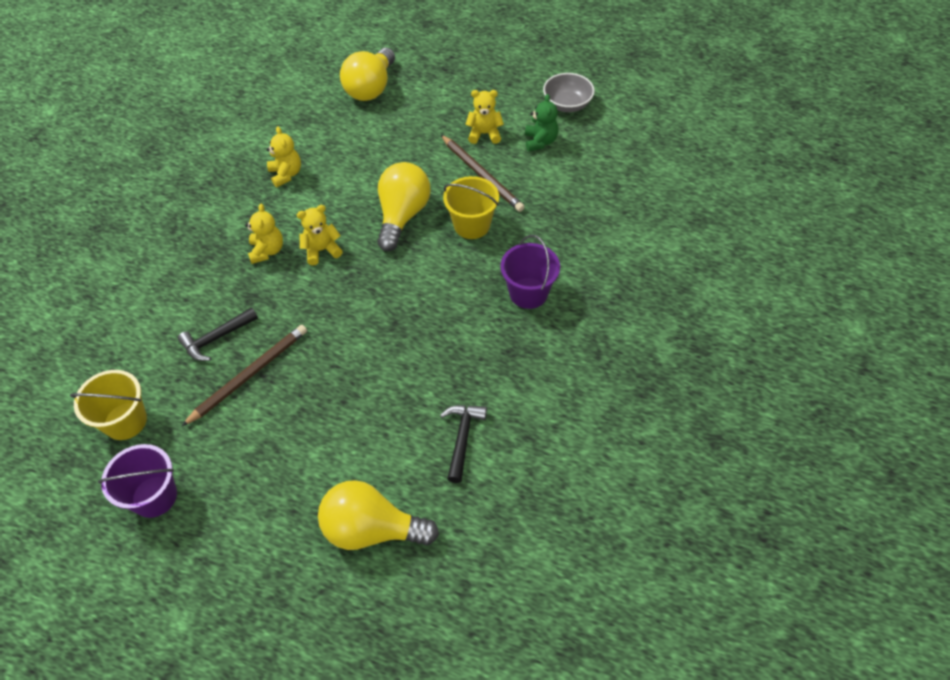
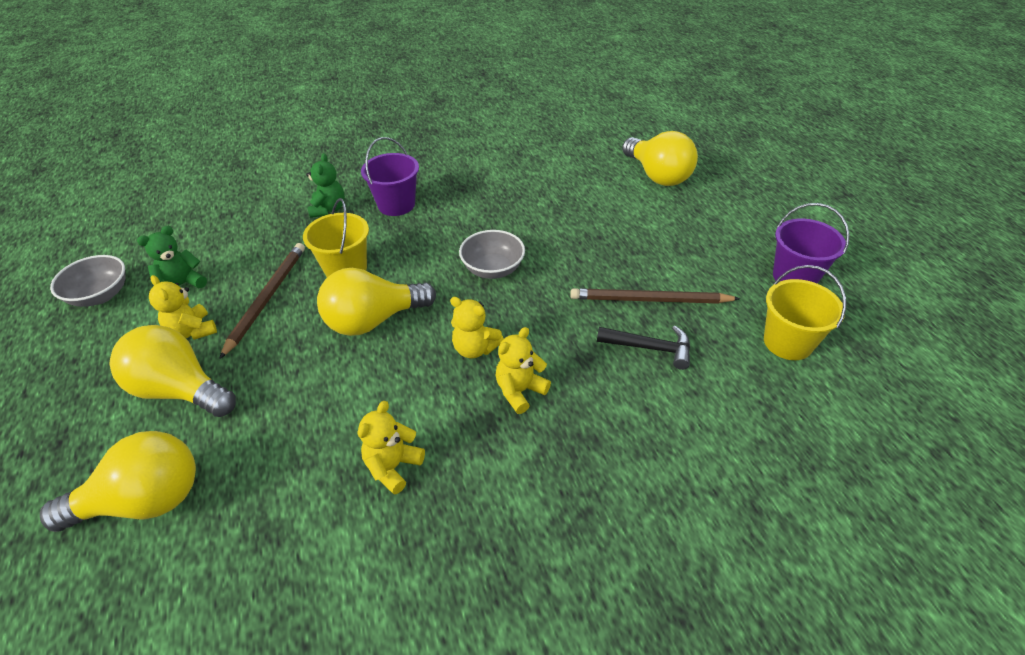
camera: 130 degrees left, 10 degrees down
black hammer [440,405,487,483] -> none
none -> yellow light bulb [110,325,236,417]
none -> green teddy bear [306,153,345,218]
none -> grey bowl [459,230,525,279]

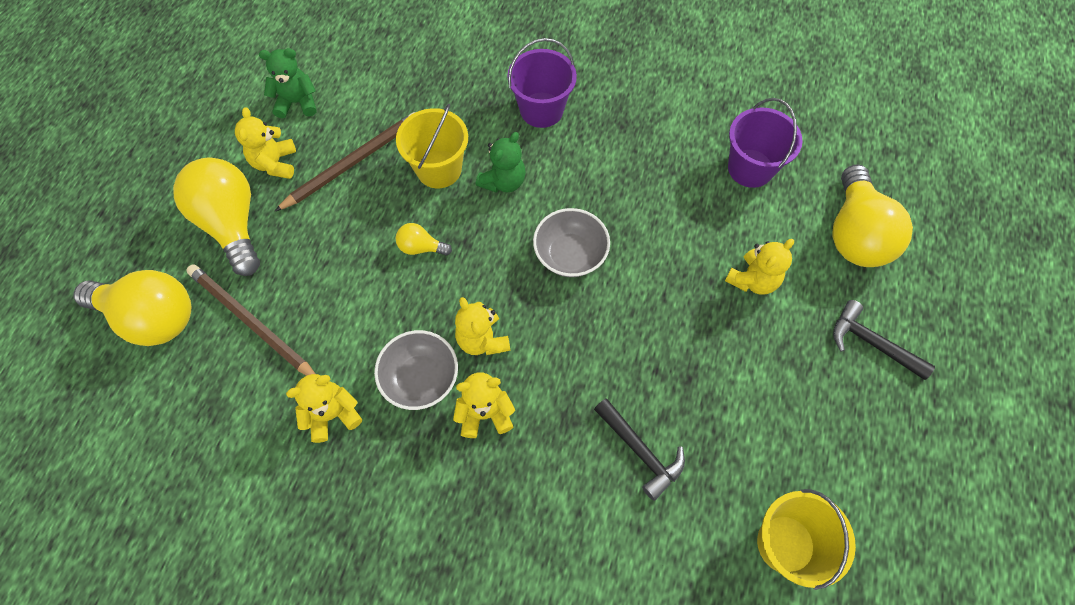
camera: 35 degrees right, 20 degrees up
grey bowl [50,255,125,307] -> grey bowl moved to [374,330,458,410]
green teddy bear [306,153,345,218] -> green teddy bear moved to [476,132,526,193]
yellow light bulb [317,268,436,336] -> yellow light bulb [396,223,452,256], size x0.45
brown pencil [570,288,740,304] -> brown pencil moved to [186,264,315,376]
purple bucket [773,203,849,284] -> purple bucket moved to [728,98,802,188]
none -> yellow teddy bear [725,239,794,295]
none -> black hammer [833,300,935,380]

